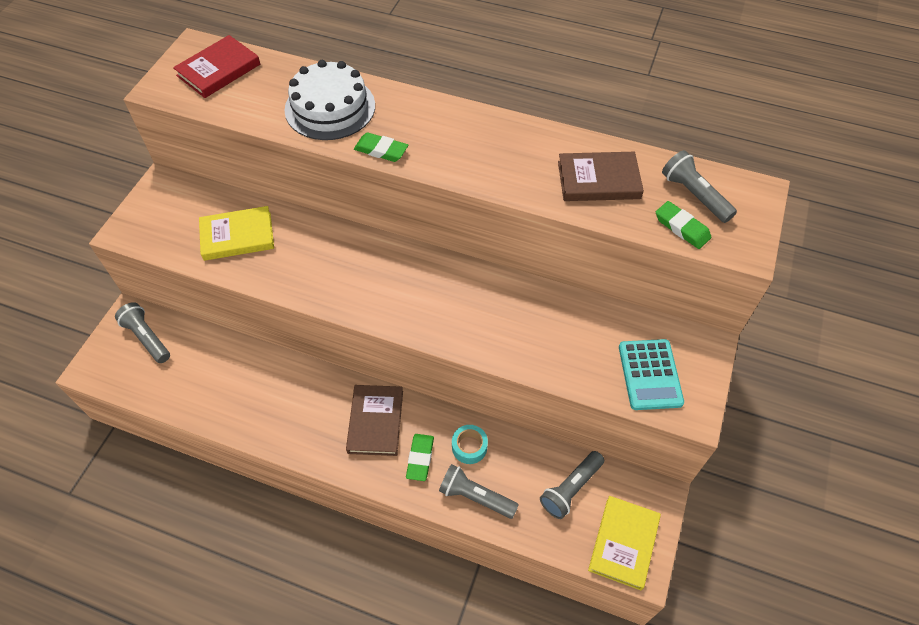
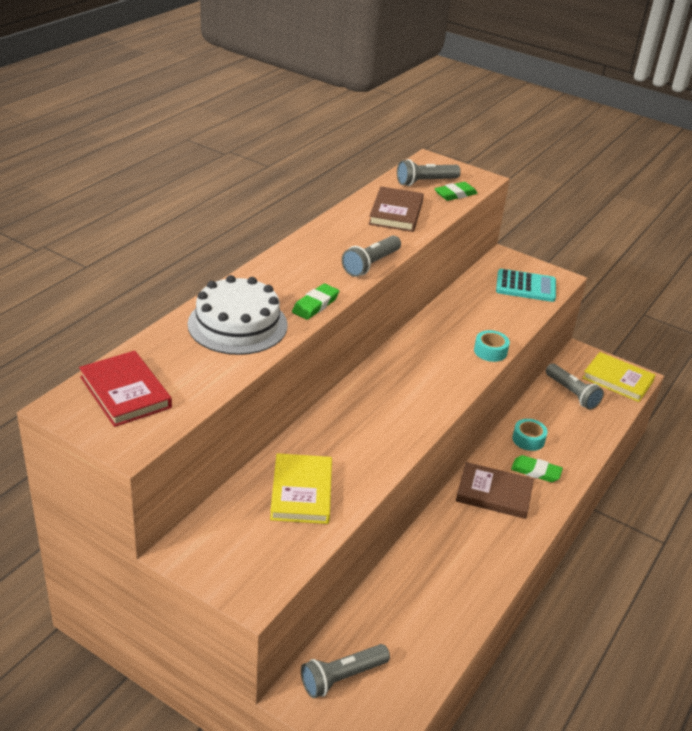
camera: 80 degrees left, 20 degrees down
grey flashlight [439,464,519,519] -> grey flashlight moved to [342,235,401,277]
none -> turquoise tape [474,330,510,362]

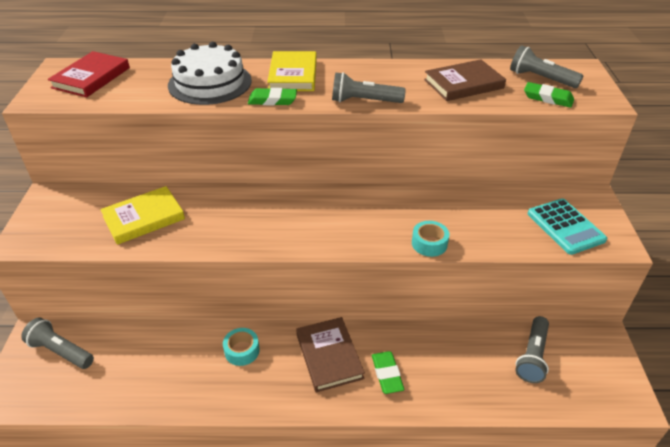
camera: 60 degrees right, 5 degrees up
turquoise tape [512,419,548,451] -> turquoise tape moved to [223,328,260,366]
yellow book [582,352,655,402] -> yellow book moved to [267,51,317,91]

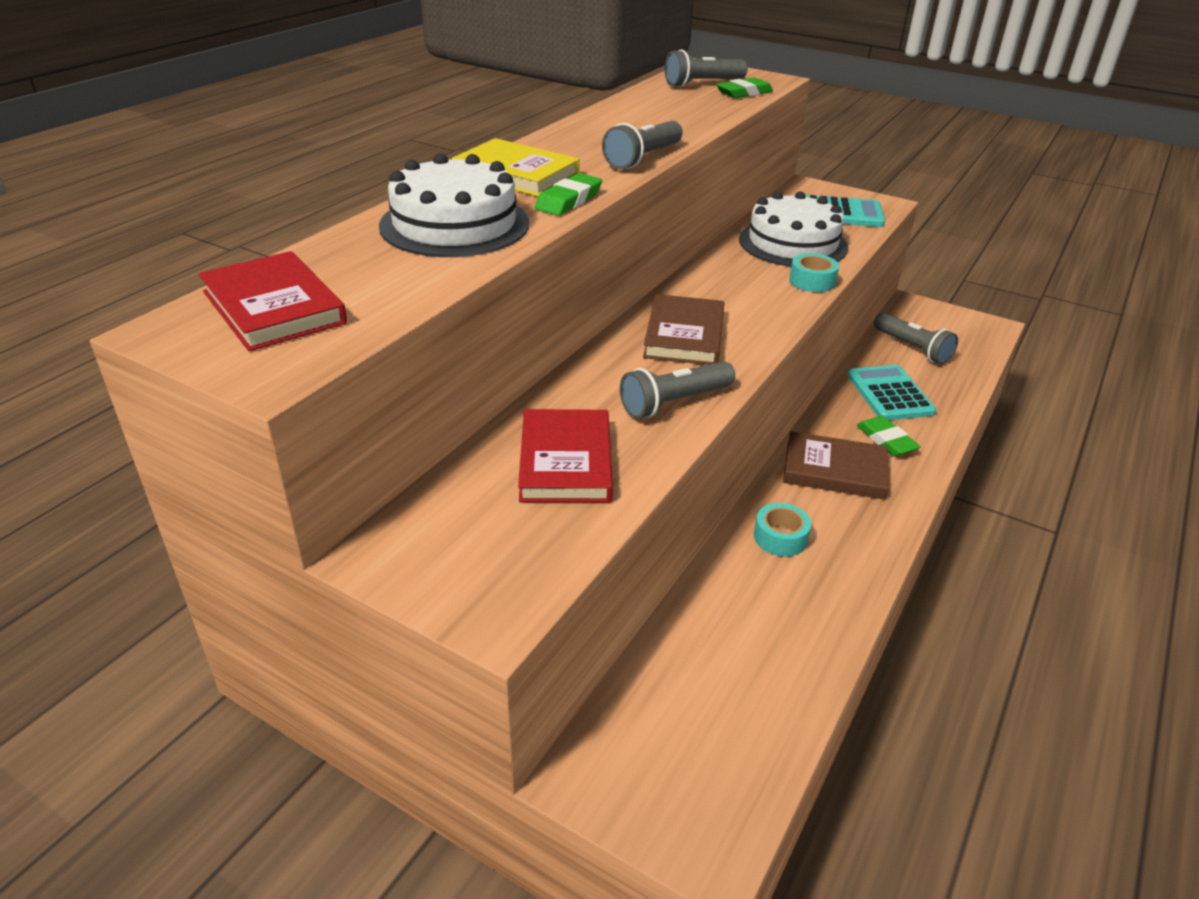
camera: 60 degrees left, 5 degrees down
grey flashlight [21,317,94,369] -> grey flashlight moved to [620,361,735,418]
yellow book [100,186,185,245] -> red book [518,409,613,502]
green eraser [372,351,404,394] -> green eraser turned 45 degrees clockwise [856,416,921,457]
brown book [424,59,506,101] -> brown book moved to [643,294,724,365]
none -> white cake [739,191,849,267]
none -> turquoise calculator [848,365,936,420]

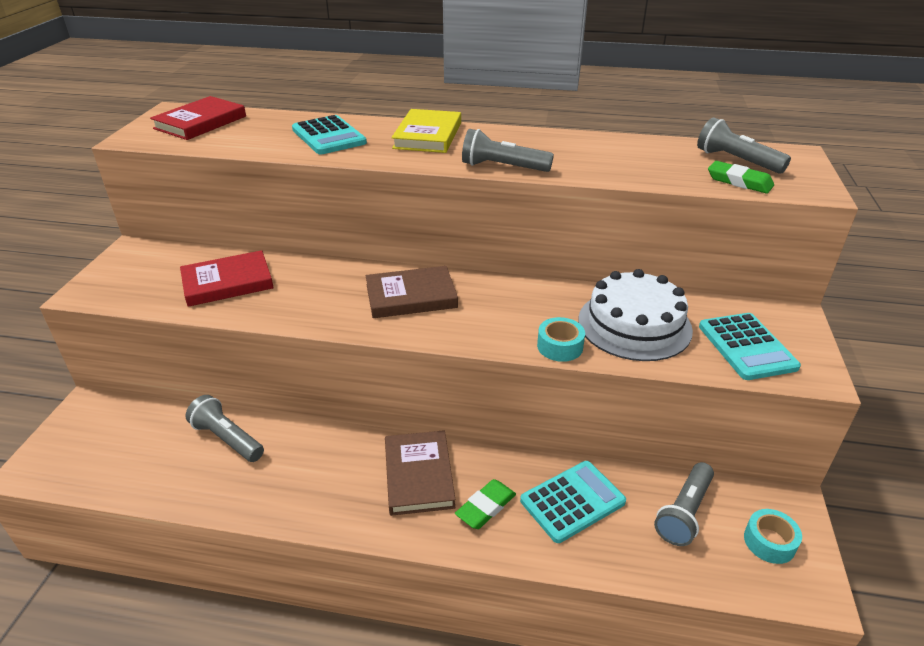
camera: 70 degrees right, 0 degrees up
white cake [379,153,529,257] -> turquoise calculator [292,115,367,154]
green eraser [535,173,602,216] -> none
grey flashlight [620,361,735,418] -> grey flashlight moved to [186,395,264,462]
turquoise tape [754,503,811,556] -> turquoise tape moved to [744,509,802,564]

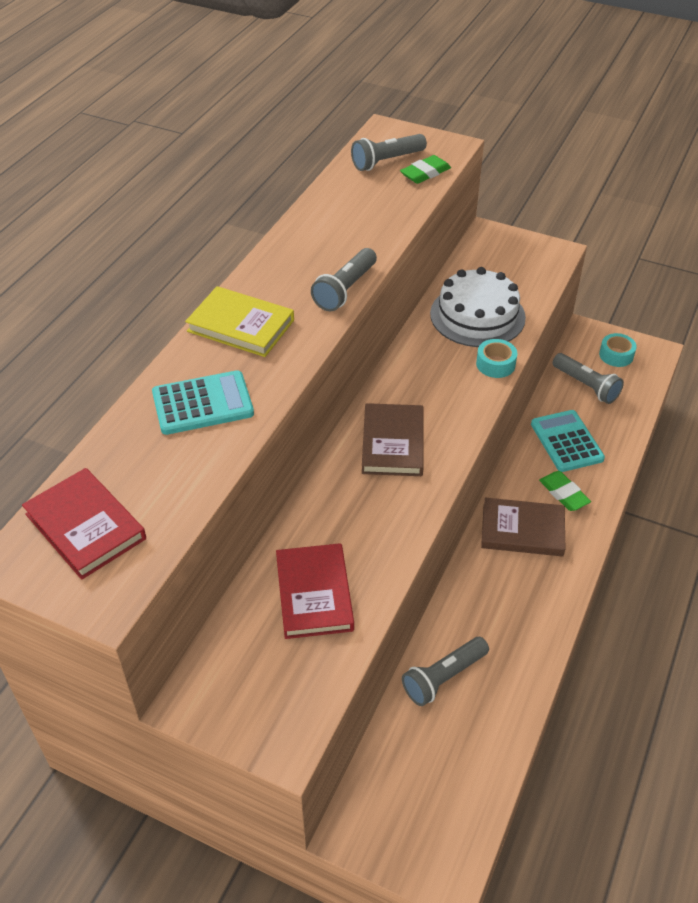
camera: 75 degrees left, 10 degrees up
turquoise calculator [699,313,801,380] -> none

